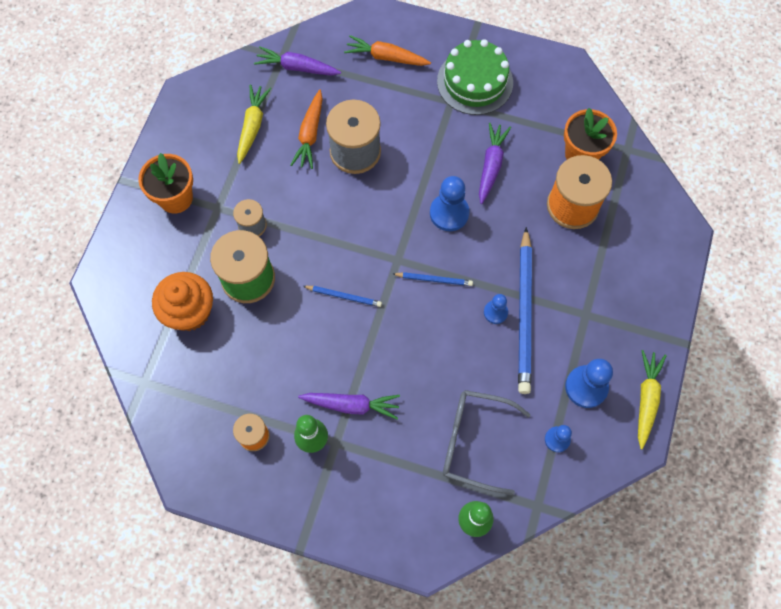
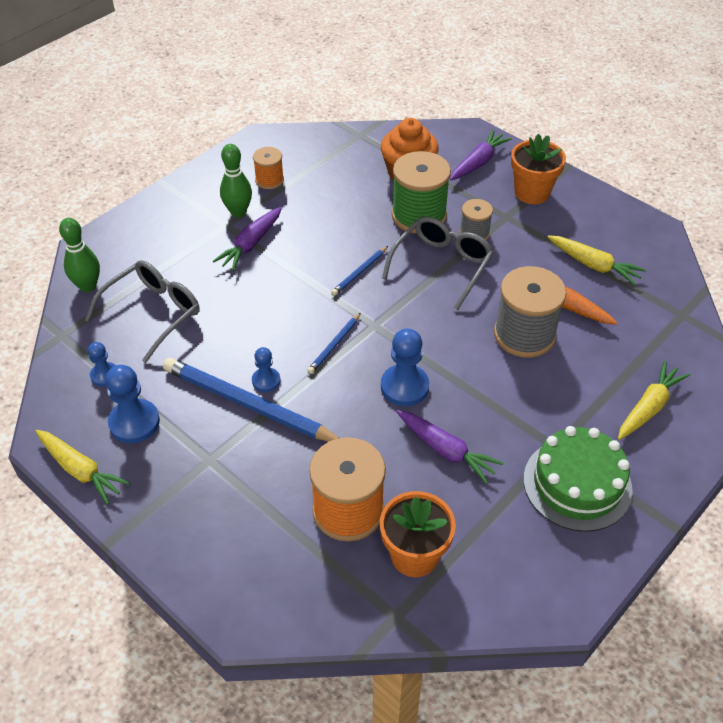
camera: 115 degrees right, 20 degrees down
purple carrot [254,47,341,76] -> purple carrot moved to [450,130,512,181]
orange carrot [344,35,431,66] -> yellow carrot [618,361,690,440]
none -> grey glasses [382,217,493,310]

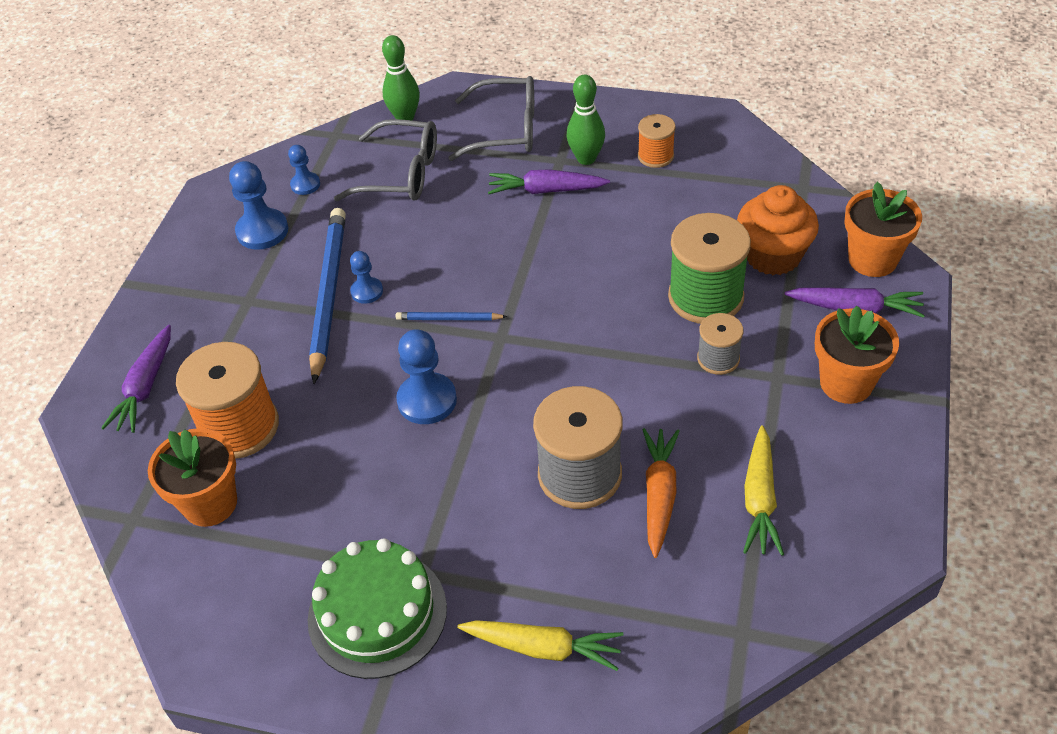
camera: 65 degrees right, 0 degrees up
yellow carrot [35,430,130,505] -> none
blue pencil [331,246,388,296] -> none
grey glasses [382,217,493,310] -> grey glasses moved to [448,76,534,161]
purple carrot [396,410,503,484] -> purple carrot moved to [101,325,171,433]
none -> orange flower pot [844,182,922,277]

